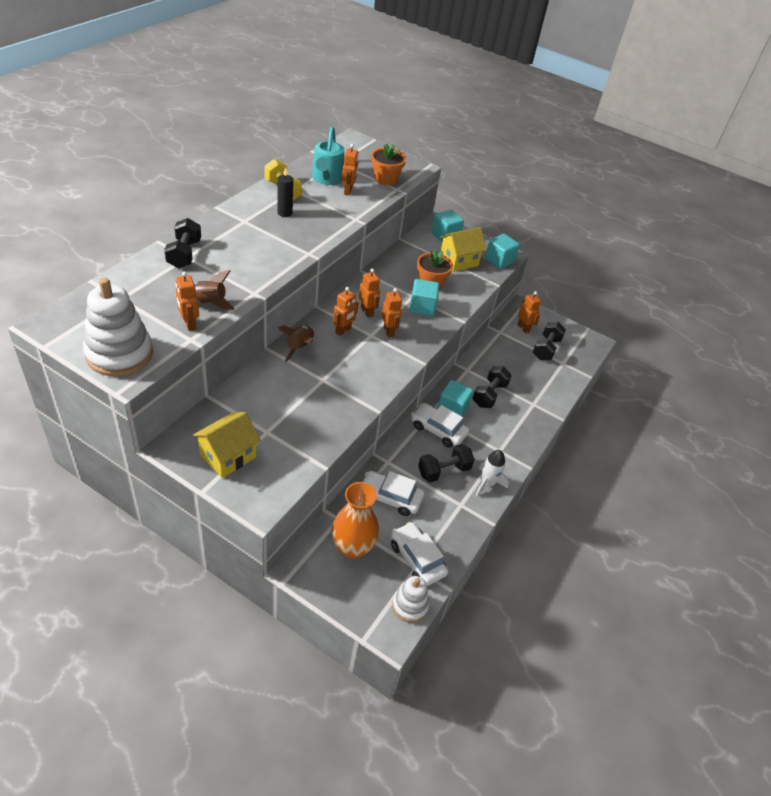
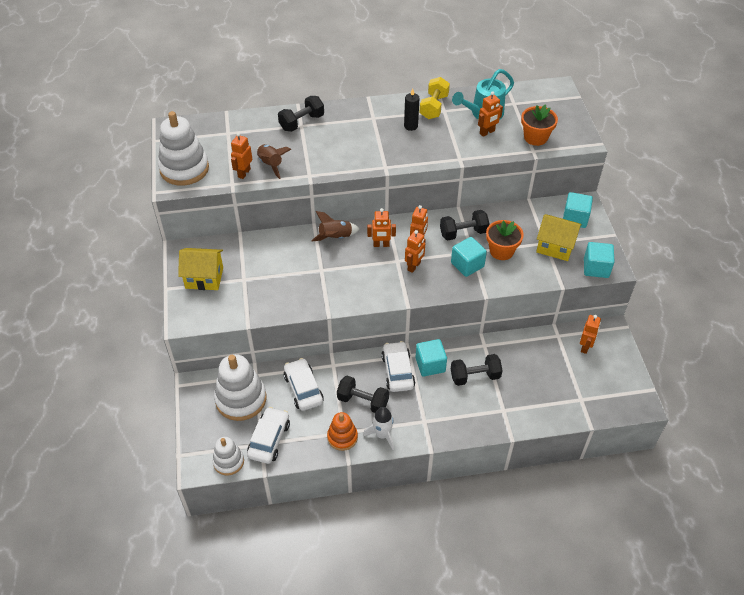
camera: 55 degrees right, 5 degrees up
orange vase [331,482,379,559] -> white stacking toy [214,354,266,421]
black dumbbell [533,322,566,360] -> black dumbbell moved to [440,210,489,240]
none -> orange stacking toy [327,412,358,451]

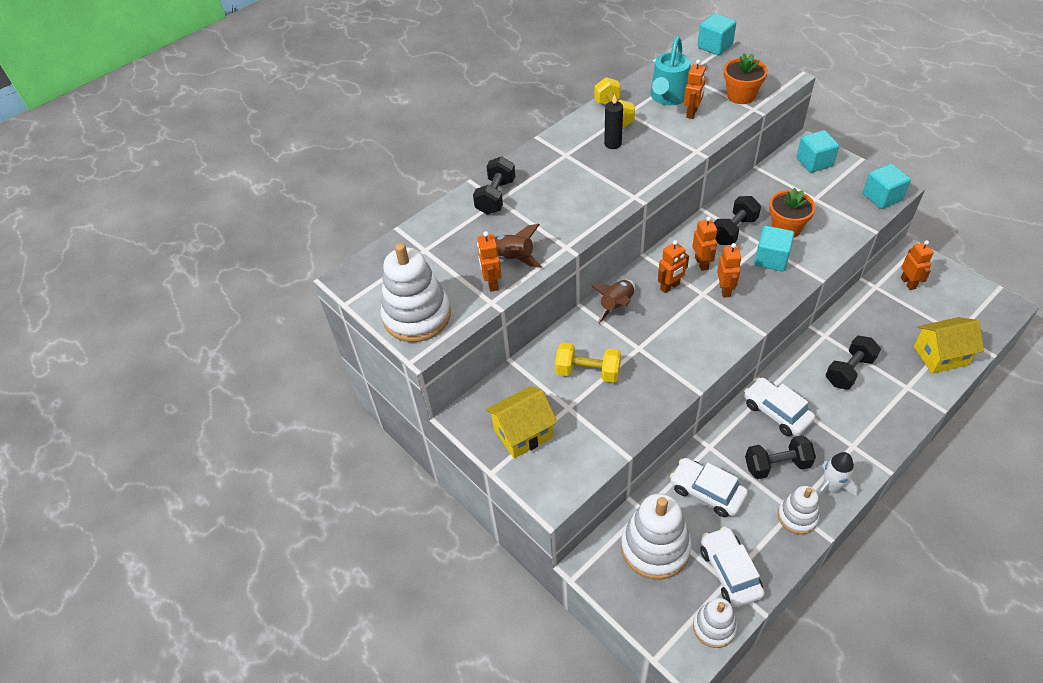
camera: 30 degrees left, 0 degrees up
orange stacking toy [327,412,358,451] -> white stacking toy [778,486,819,534]
turquoise cube [416,339,447,377] -> turquoise cube moved to [697,13,736,56]
yellow house [536,214,582,261] -> yellow house moved to [914,317,984,374]
none -> yellow dumbbell [555,343,621,383]

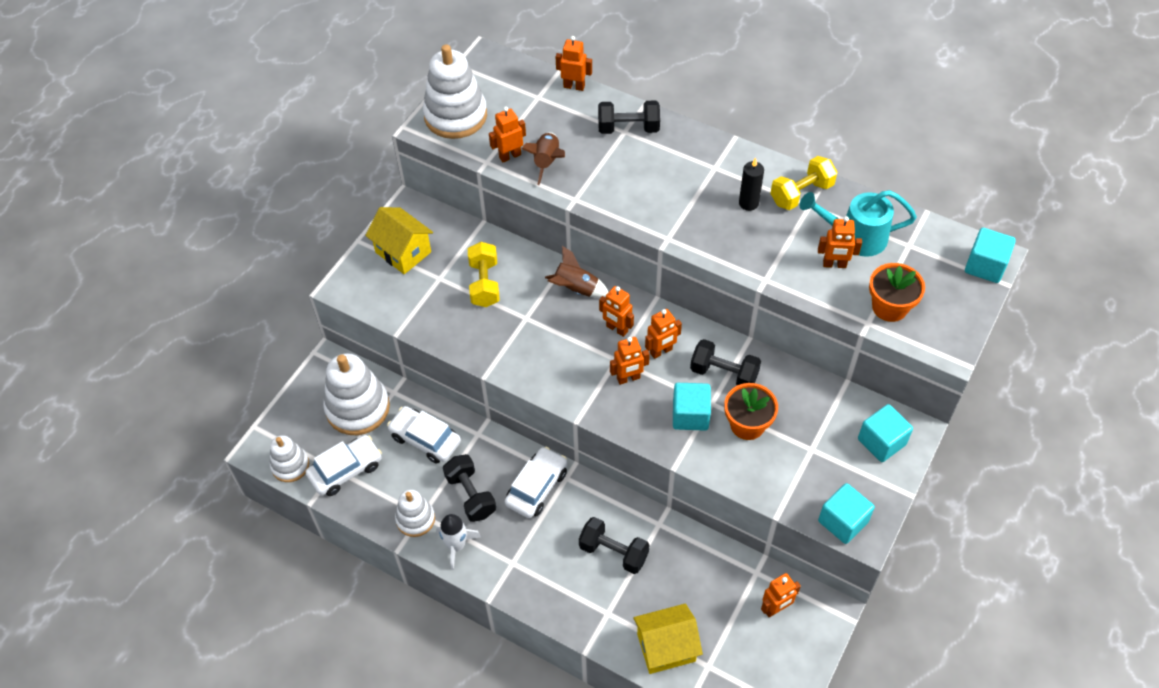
camera: 70 degrees right, 5 degrees up
white car [670,458,748,517] -> white car turned 75 degrees counterclockwise [387,406,461,464]
yellow house [914,317,984,374] -> yellow house turned 75 degrees counterclockwise [633,604,703,674]
none -> orange robot [555,36,592,91]

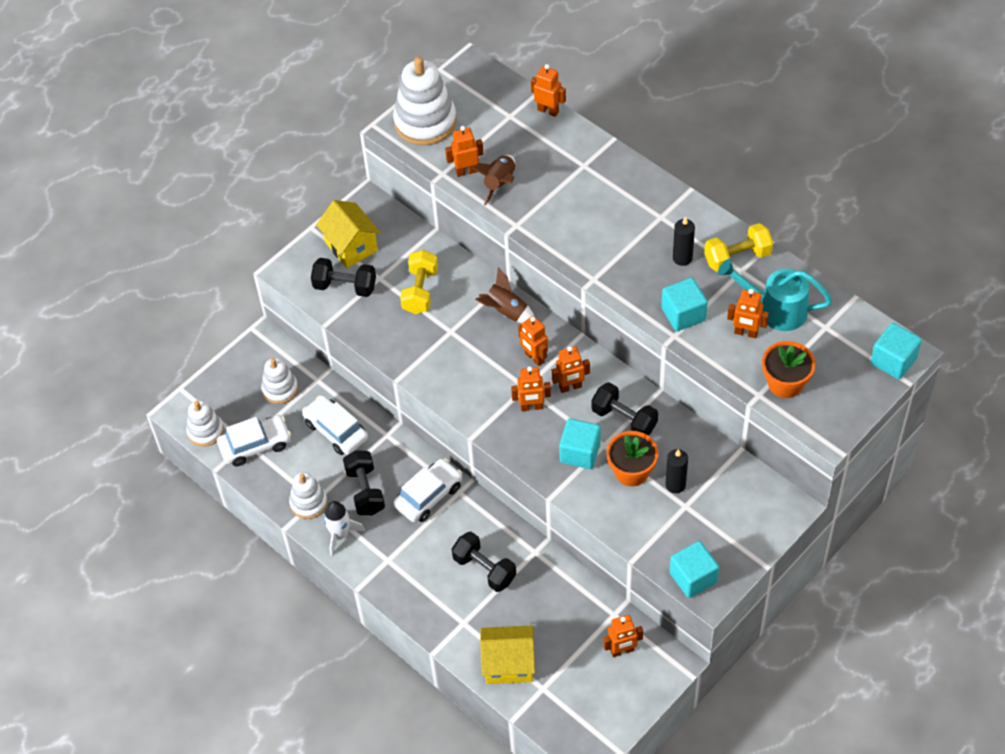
camera: 15 degrees right, 0 degrees up
white stacking toy [323,353,390,435] -> white stacking toy [261,358,298,404], size x0.58
black dumbbell [598,100,660,134] -> black dumbbell moved to [311,258,376,297]
turquoise cube [858,404,913,462] -> turquoise cube moved to [661,277,708,331]
none -> black candle [665,449,688,493]

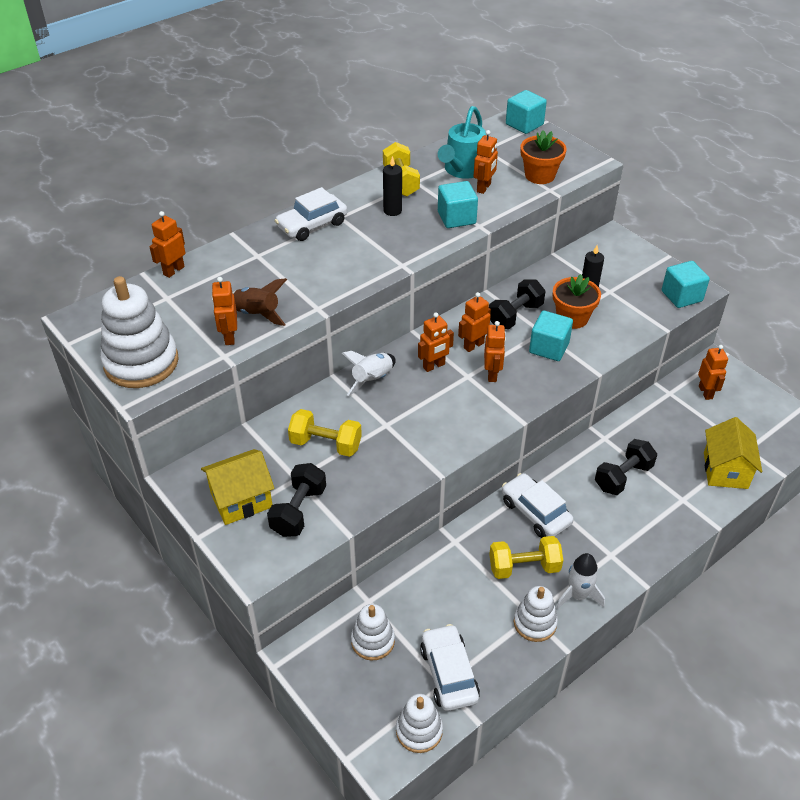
camera: 85 degrees left, 10 degrees down
white car [302,395,368,455] -> white car moved to [275,187,347,241]
black dumbbell [343,450,385,515] -> yellow dumbbell [489,536,563,579]
brown rocket [475,268,534,323] -> white rocket [342,351,396,396]
orange robot [552,346,590,393] -> orange robot turned 120 degrees counterclockwise [458,292,491,352]

